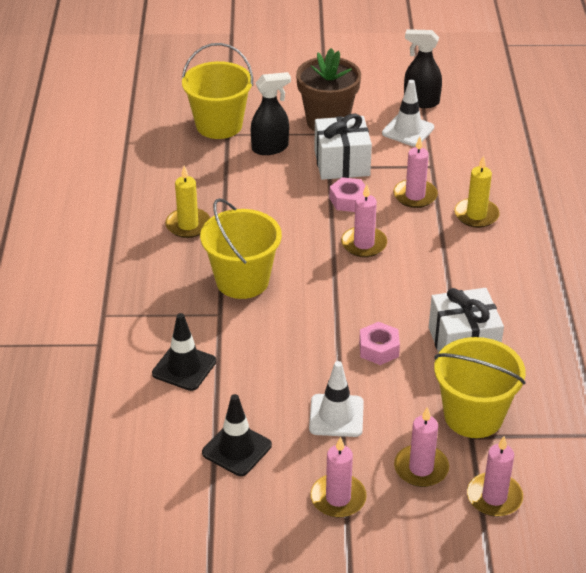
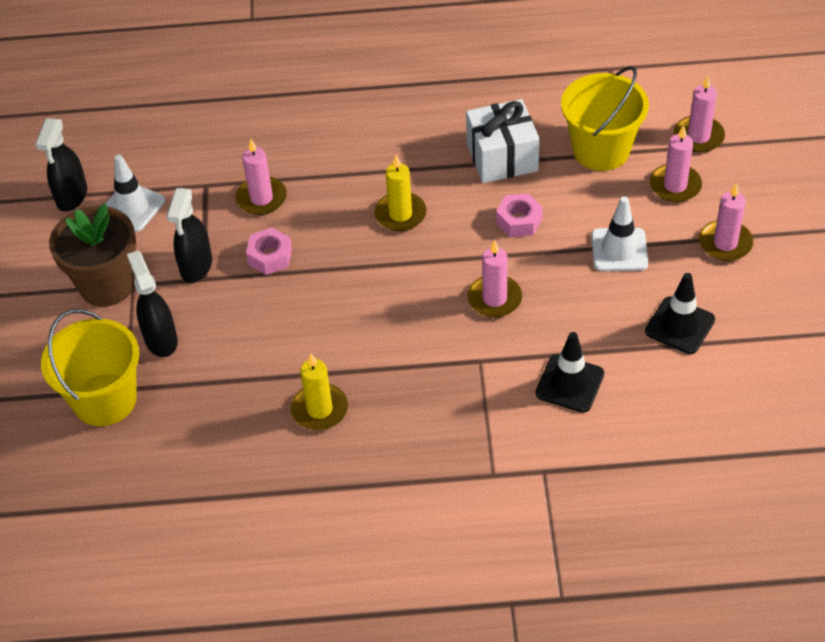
camera: 90 degrees left, 10 degrees up
yellow bucket [200,198,282,299] -> none
white gift [314,114,372,180] -> black spray bottle [166,188,212,283]
pink candle [341,185,387,257] -> pink candle moved to [467,240,522,318]
yellow candle [454,155,500,228] -> yellow candle moved to [374,155,427,231]

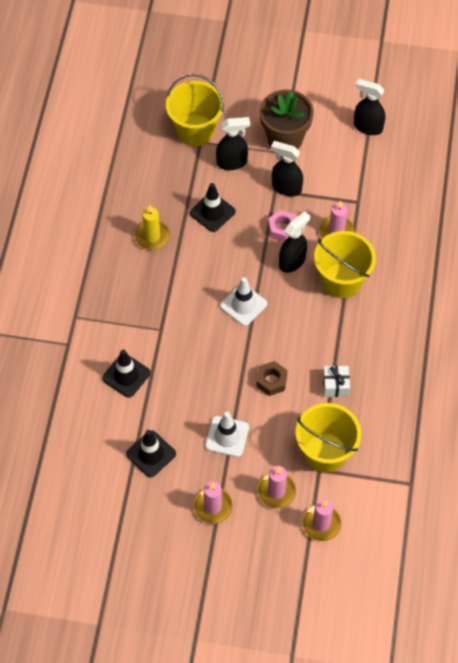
camera: 100 degrees right, 10 degrees up
white traffic cone [106,154,165,232] -> white traffic cone moved to [220,277,267,326]
yellow candle [374,155,427,231] -> none
white gift [466,99,540,183] -> white gift [323,366,350,397], size x0.57
pink candle [467,240,522,318] -> none
pink nut [496,193,543,237] -> brown nut [256,361,288,396]
none -> black traffic cone [190,183,235,232]
none -> black spray bottle [279,211,310,273]
none -> yellow bucket [314,231,376,298]

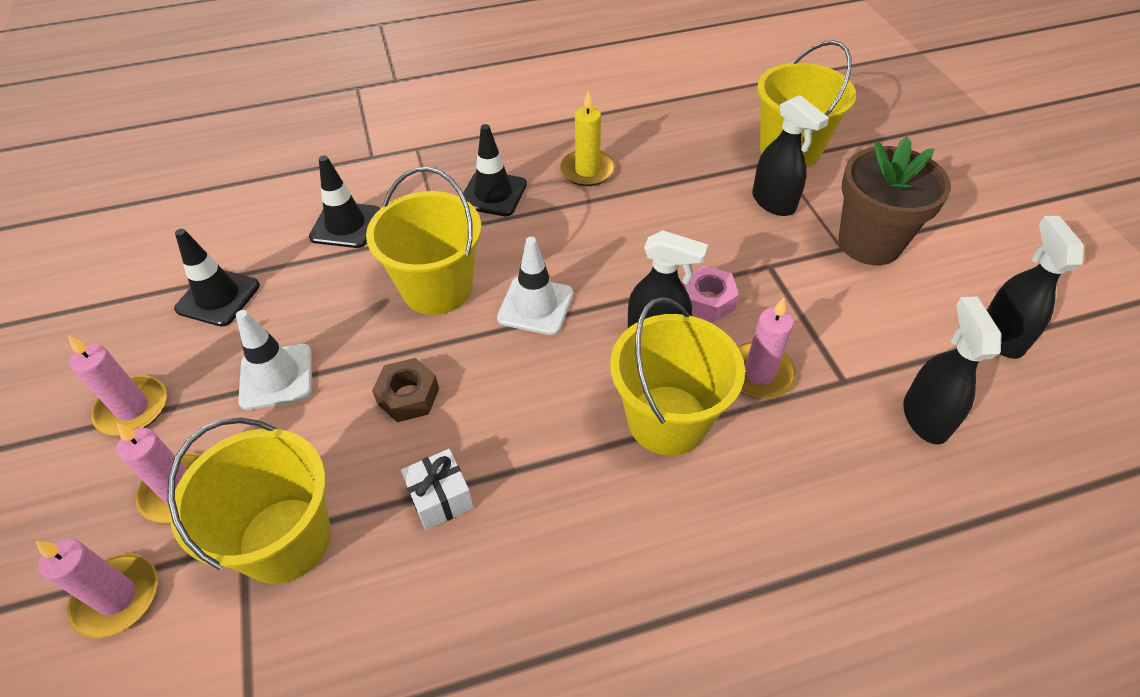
camera: 65 degrees right, 10 degrees down
black traffic cone [190,183,235,232] -> black traffic cone moved to [463,124,527,216]
black spray bottle [271,141,303,197] -> black spray bottle moved to [903,296,1001,445]
none -> yellow bucket [366,167,481,315]

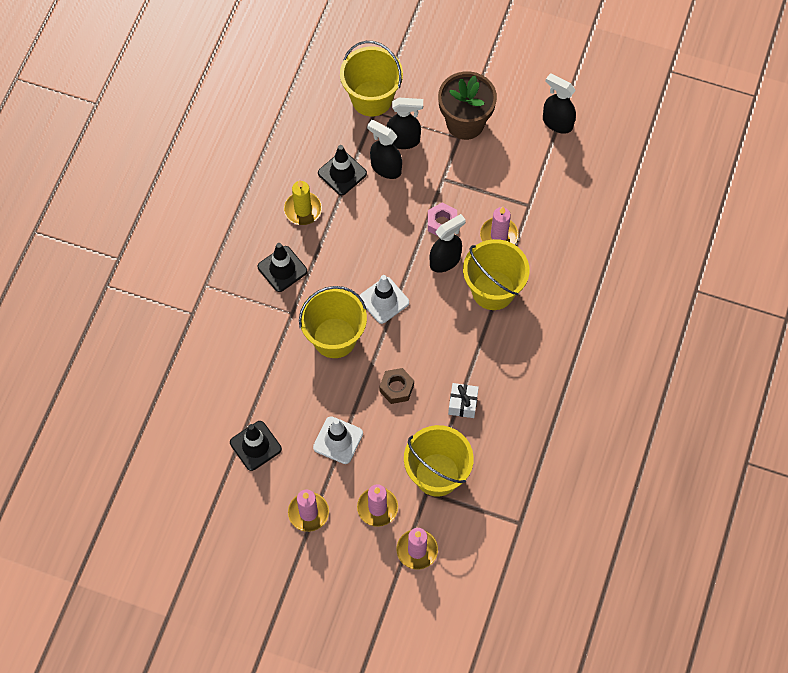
camera: 55 degrees left, 15 degrees up
black traffic cone [309,156,380,248] -> black traffic cone moved to [318,145,367,195]
black spray bottle [903,296,1001,445] -> black spray bottle moved to [367,120,402,179]

